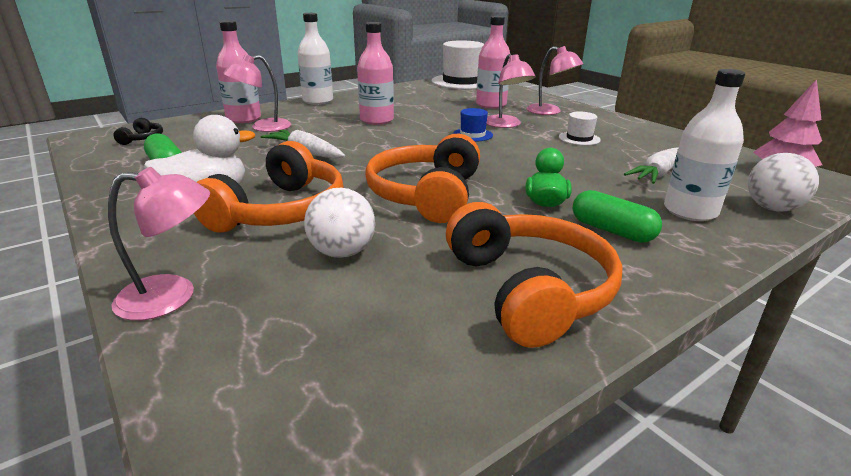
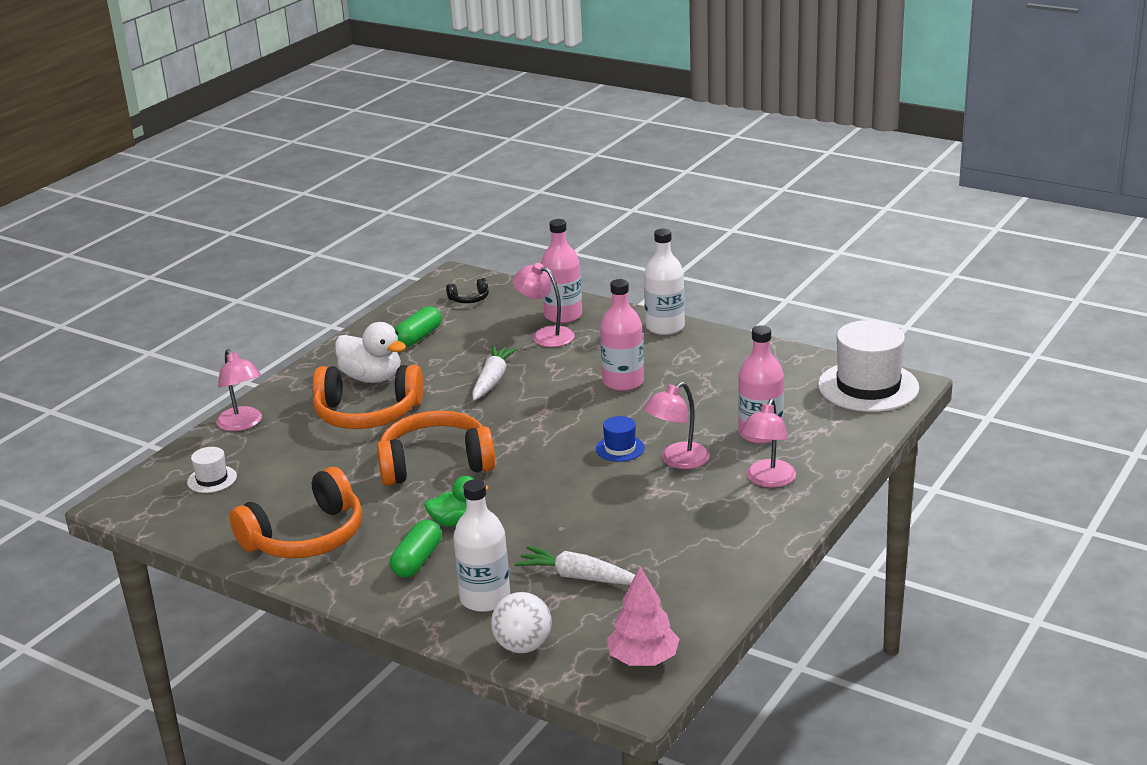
camera: 70 degrees right, 0 degrees up
white ball [304,188,375,258] -> none
white hat [559,111,601,145] -> white hat moved to [187,447,237,493]

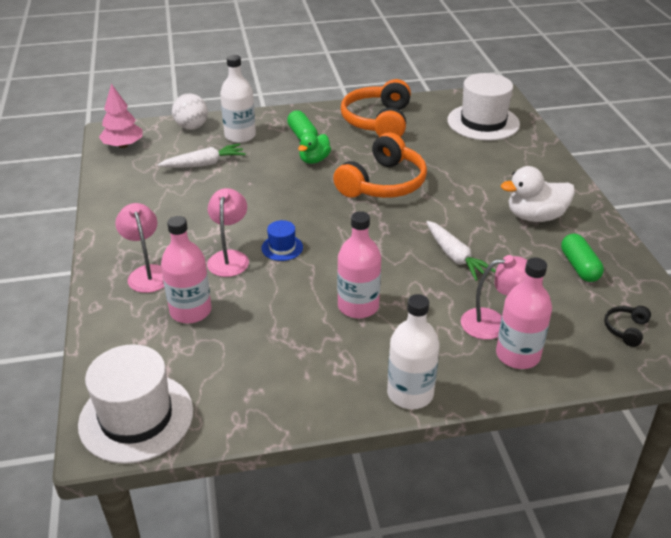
camera: 135 degrees right, 10 degrees up
white hat [187,447,237,493] -> white hat [447,73,520,141], size x2.14
pink lamp [216,349,262,431] -> none
orange headphones [313,365,423,429] -> none

